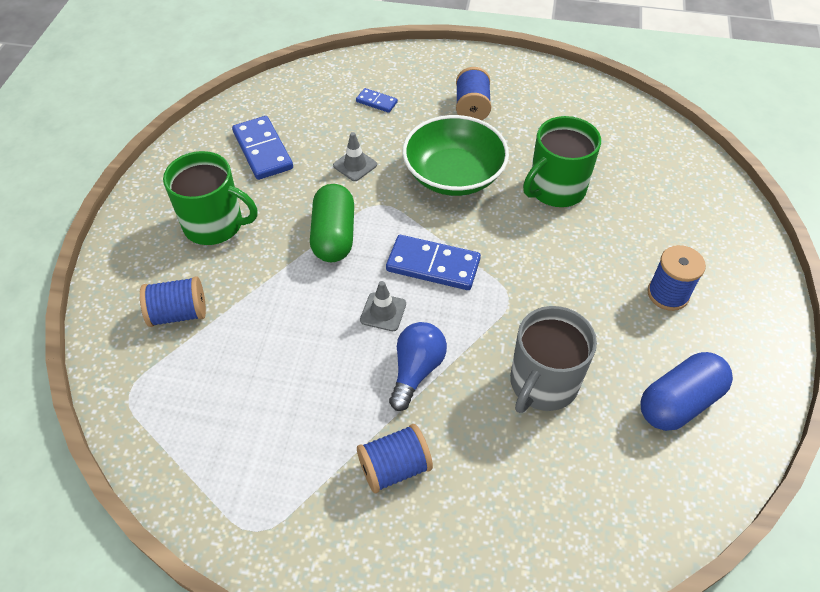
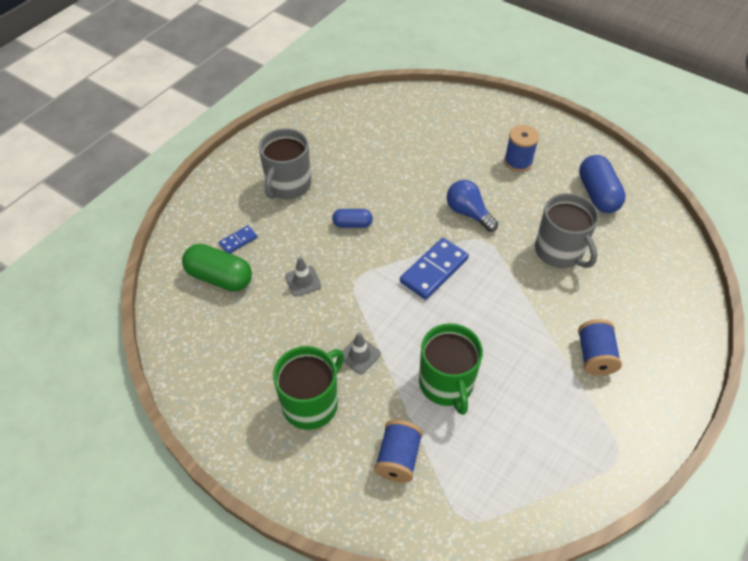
camera: 65 degrees left, 0 degrees up
blue domino [232,116,293,180] -> none
green capsule [310,184,354,262] -> green capsule moved to [182,244,252,292]
grey traffic cone [360,281,406,331] -> grey traffic cone moved to [342,332,381,374]
blue light bulb [389,322,447,411] -> blue light bulb moved to [447,180,498,232]
green bowl [402,115,509,196] -> blue capsule [332,209,373,228]
blue spool [456,67,491,120] -> grey mug [259,128,311,199]
green mug [523,116,601,207] -> green mug moved to [419,323,483,415]

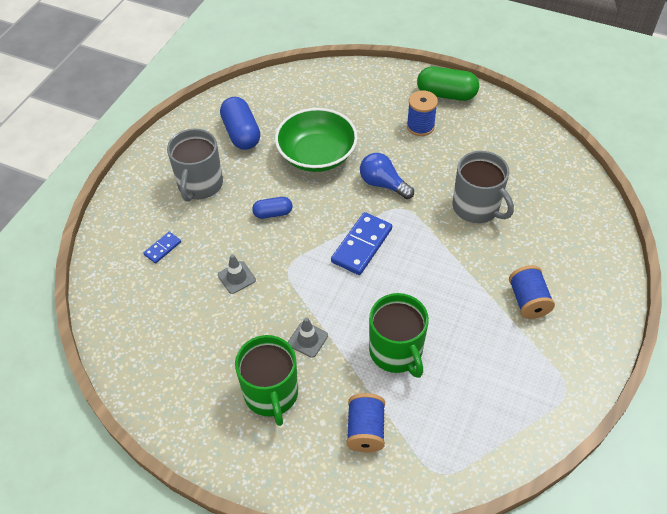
camera: 10 degrees left, 0 degrees up
green capsule [182,244,252,292] -> green capsule moved to [417,67,479,101]
green mug [273,346,344,430] -> green mug turned 135 degrees clockwise [235,335,298,426]
blue capsule [579,155,626,213] -> blue capsule moved to [220,97,260,150]
none -> green bowl [275,108,358,172]

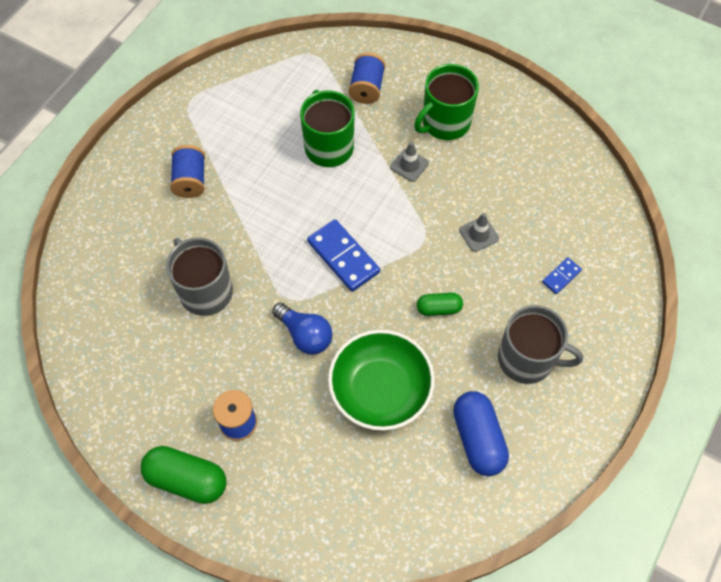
camera: 175 degrees left, 10 degrees up
grey mug [167,129,223,202] -> grey mug turned 90 degrees clockwise [498,305,583,384]
green mug [235,335,298,426] -> green mug turned 120 degrees counterclockwise [414,64,479,140]
blue capsule [252,197,292,219] -> green capsule [417,293,463,316]
blue domino [331,212,392,275] -> blue domino turned 75 degrees counterclockwise [307,219,380,292]

